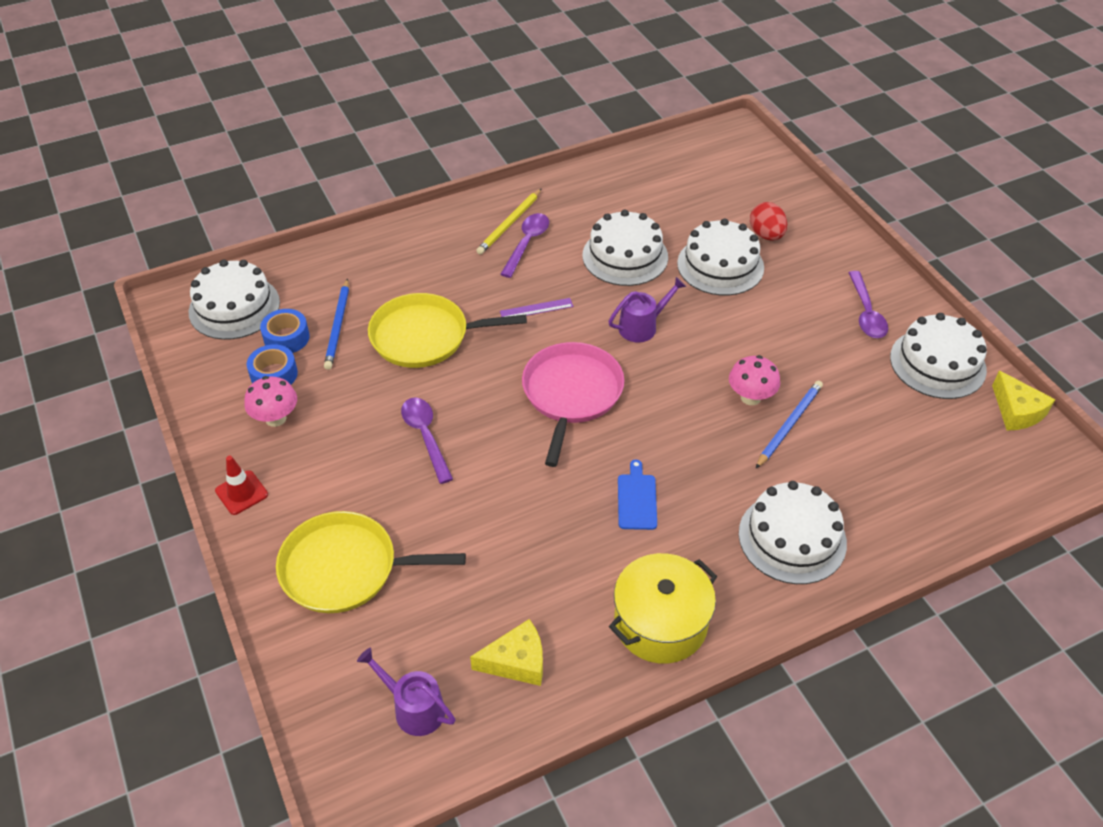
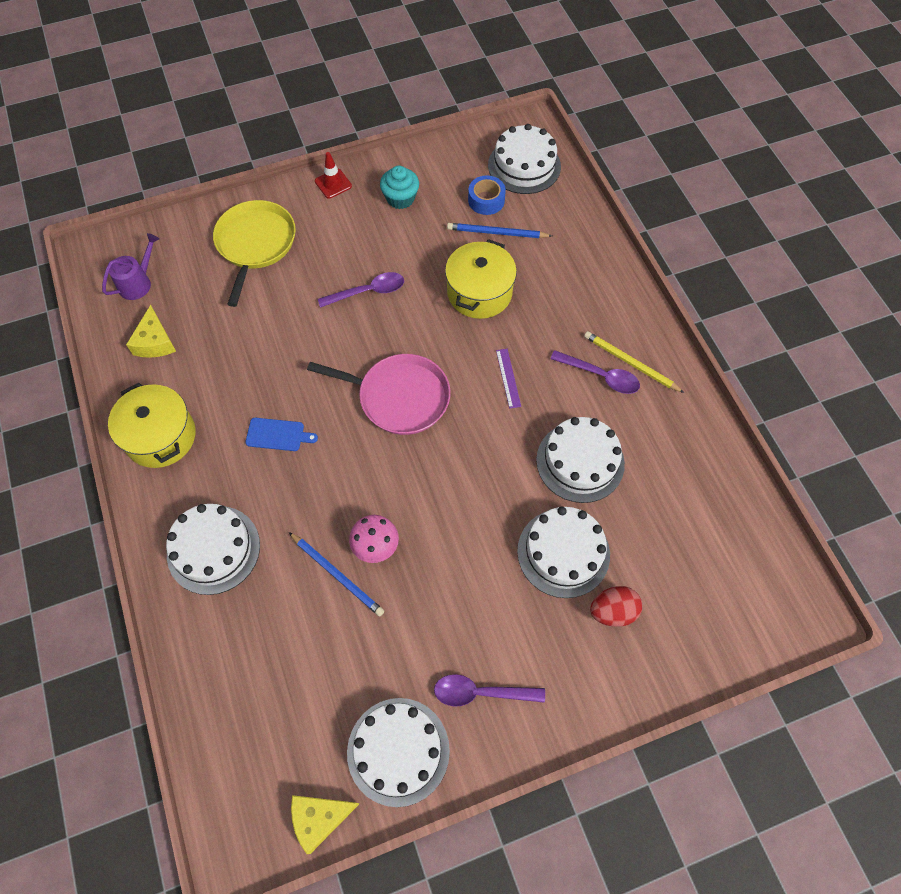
camera: 95 degrees right, 15 degrees up
pink mushroom [244,376,297,427] -> turquoise cupcake [380,166,419,209]
blue tape [247,344,298,385] -> none
yellow pan [368,293,527,368] -> yellow pot [445,239,517,319]
purple watering can [608,277,686,342] -> none

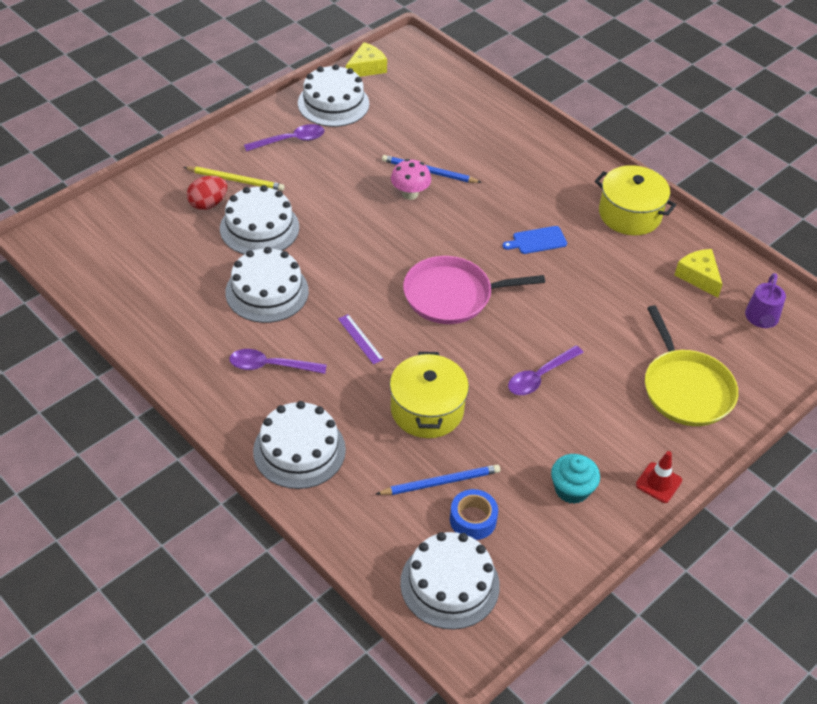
camera: 155 degrees right, 15 degrees down
white cake [166,504,260,595] -> white cake moved to [253,401,346,489]
yellow pencil [584,331,684,393] -> yellow pencil moved to [184,167,285,191]

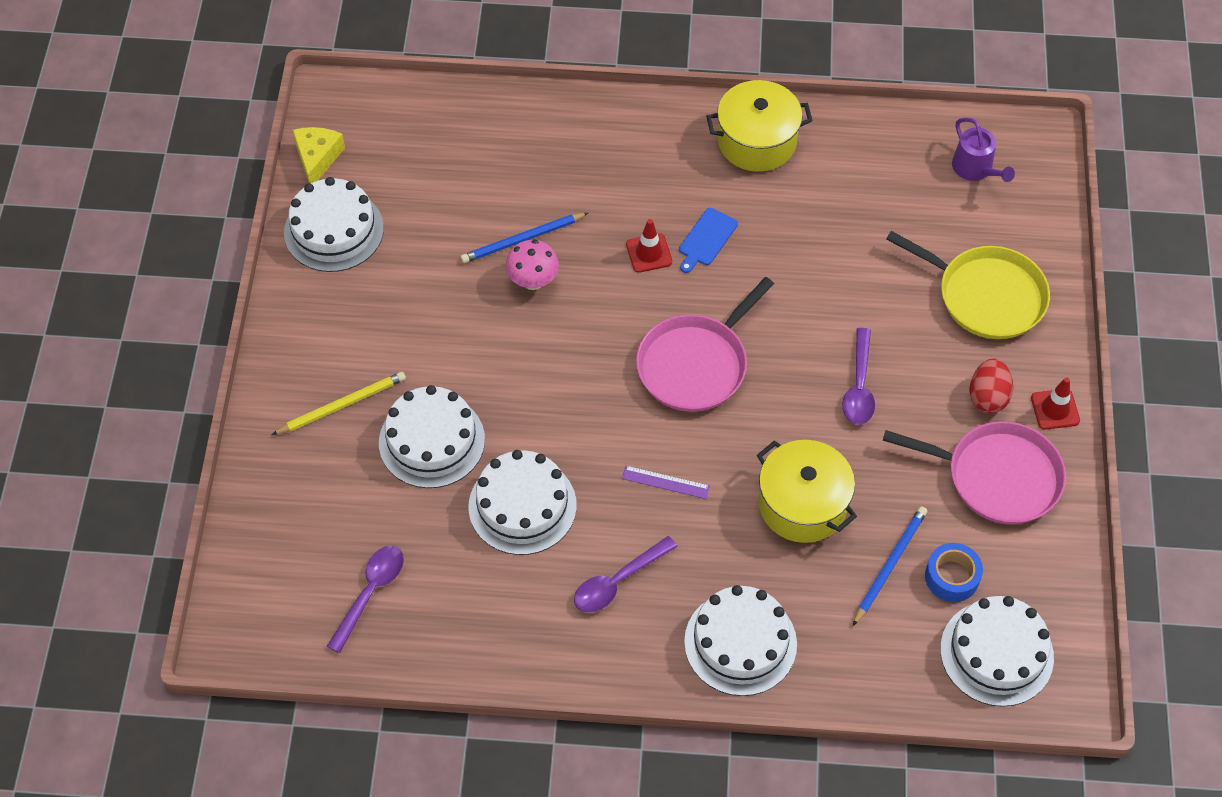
camera: 40 degrees left, 10 degrees up
red egg [187,176,227,210] -> red egg moved to [969,359,1013,413]
purple spoon [244,124,325,152] -> purple spoon moved to [327,546,404,653]
turquoise cupcake [551,454,600,504] -> pink pan [883,421,1066,524]
yellow cheese [675,249,723,298] -> none
none -> red traffic cone [626,219,672,273]

